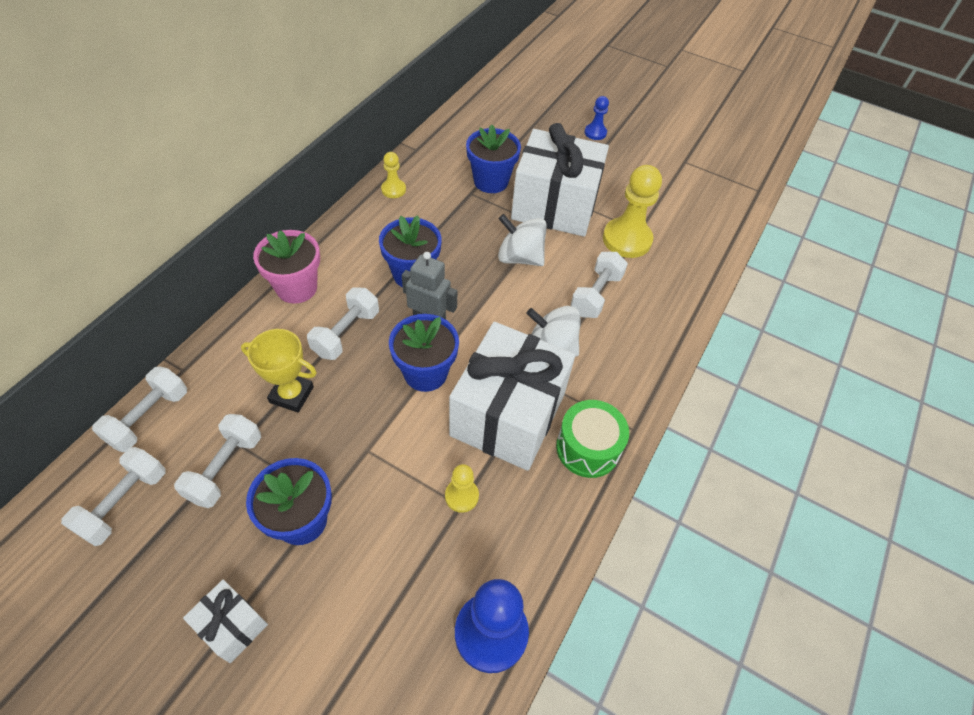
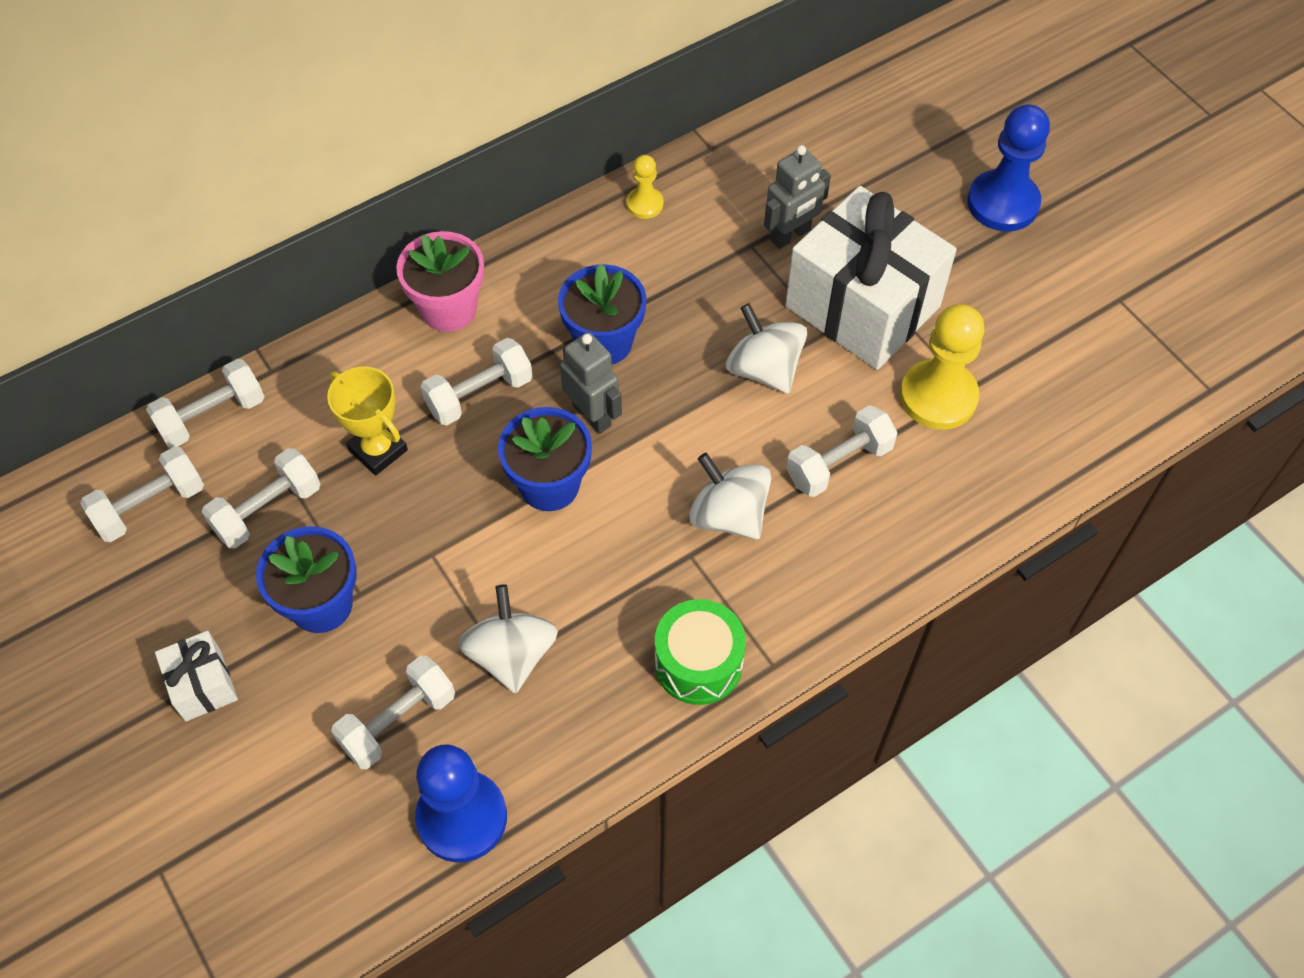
camera: 30 degrees right, 5 degrees up
yellow pawn [445,464,479,513] -> white spinning top [458,584,558,694]
white gift [449,322,575,471] -> none
blue flower pot [466,124,521,193] -> grey robot [764,145,831,249]
blue pawn [585,96,609,140] -> blue pawn [967,104,1050,231], size x1.93
none -> white dumbbell [331,655,455,769]

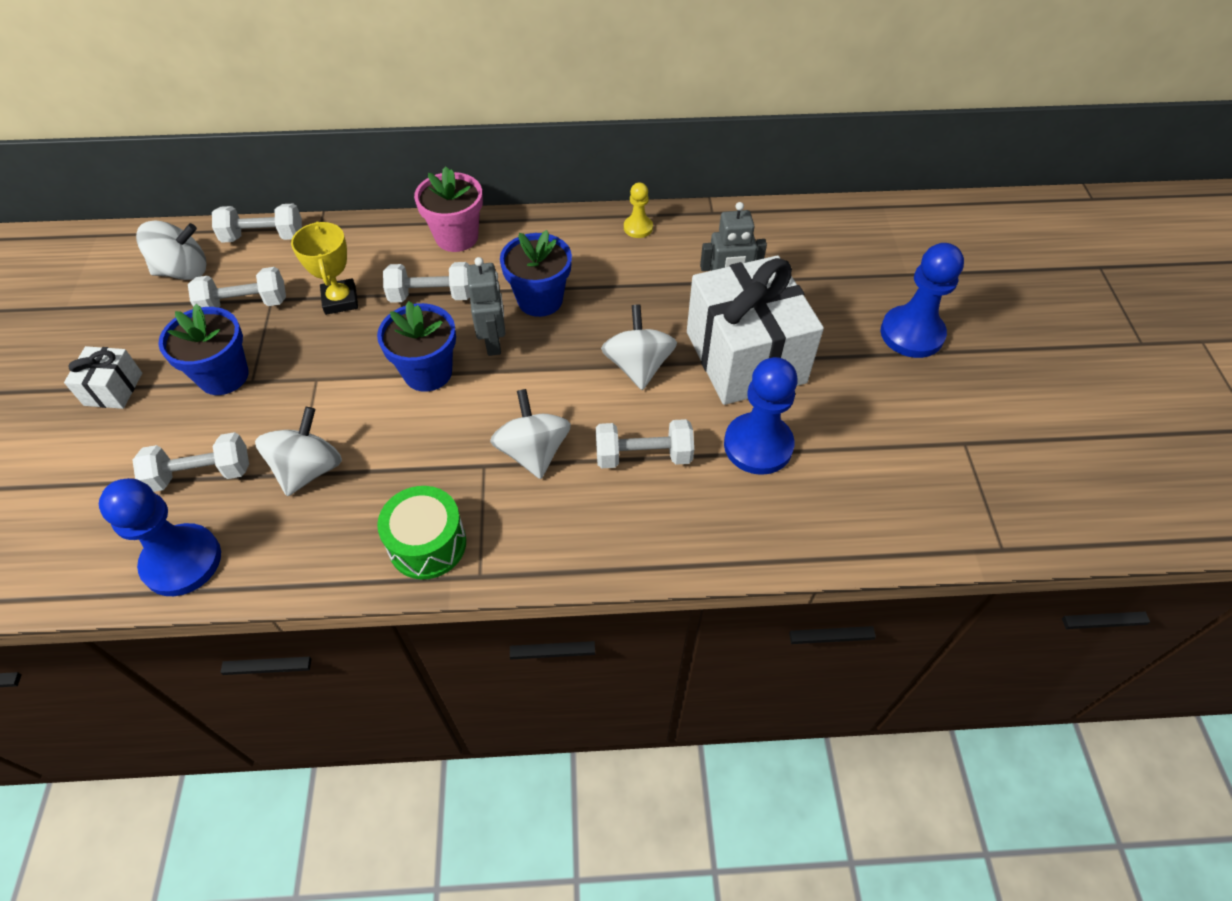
camera: 30 degrees right, 5 degrees down
white dumbbell [80,446,204,542] -> white spinning top [136,220,206,280]
yellow pawn [900,304,985,430] -> blue pawn [724,357,798,475]

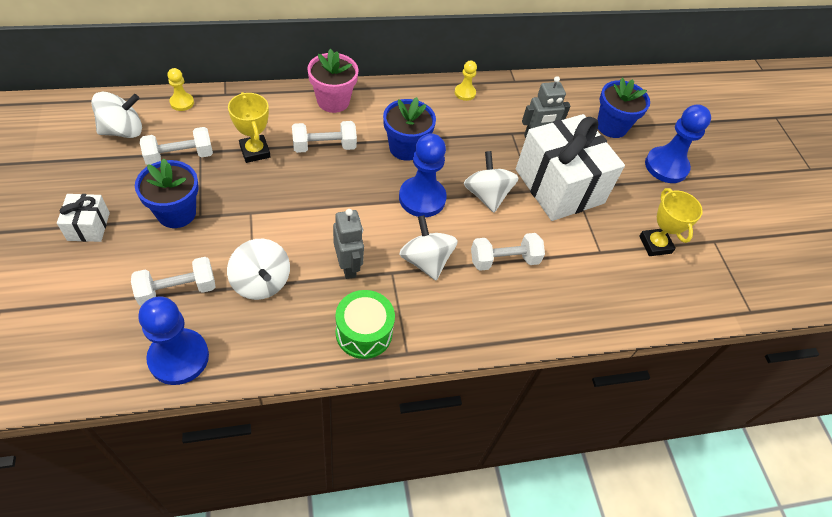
camera: 15 degrees left, 0 degrees up
white dumbbell [212,204,302,243] -> yellow pawn [167,68,194,111]
white spinning top [255,407,342,496] -> white spinning top turned 135 degrees clockwise [227,239,290,300]
blue flower pot [377,301,456,392] -> blue flower pot moved to [597,78,650,138]
grey robot [467,257,505,356] -> grey robot moved to [333,209,364,279]
blue pawn [724,357,798,475] -> blue pawn moved to [399,133,447,217]
none -> yellow trophy [639,188,703,256]

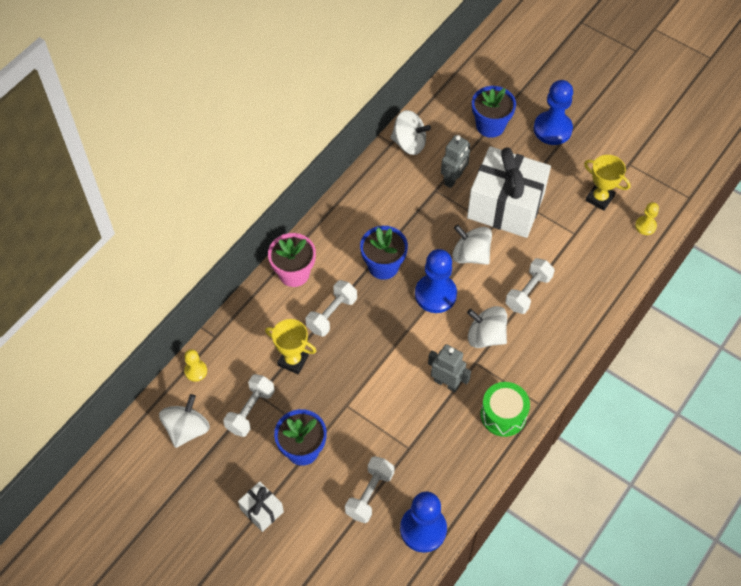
camera: 35 degrees left, 5 degrees up
white spinning top [227,239,290,300] -> white spinning top moved to [390,110,431,155]
yellow pawn [455,61,477,101] -> yellow pawn moved to [635,202,659,235]

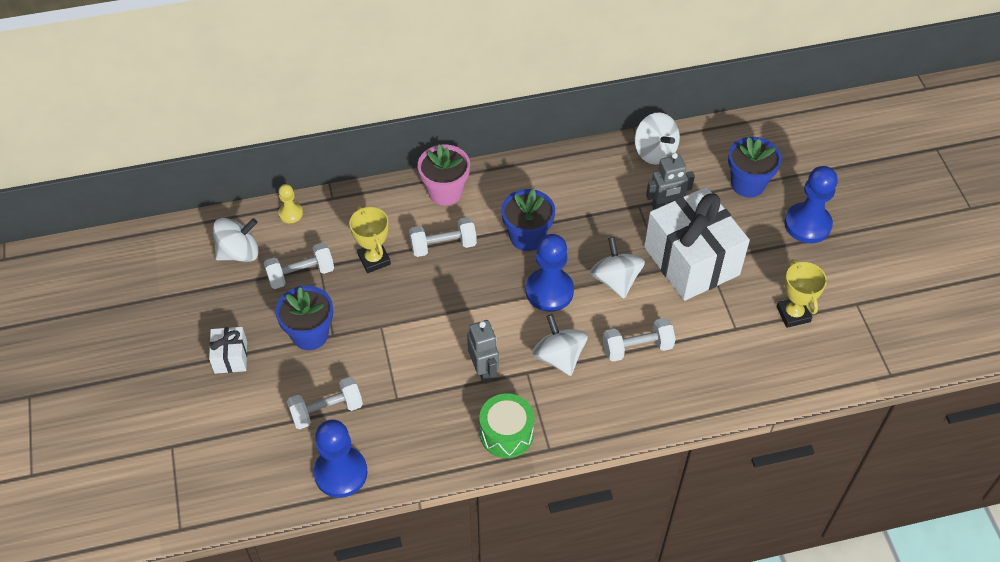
camera: 40 degrees right, 5 degrees down
yellow pawn [635,202,659,235] -> none

